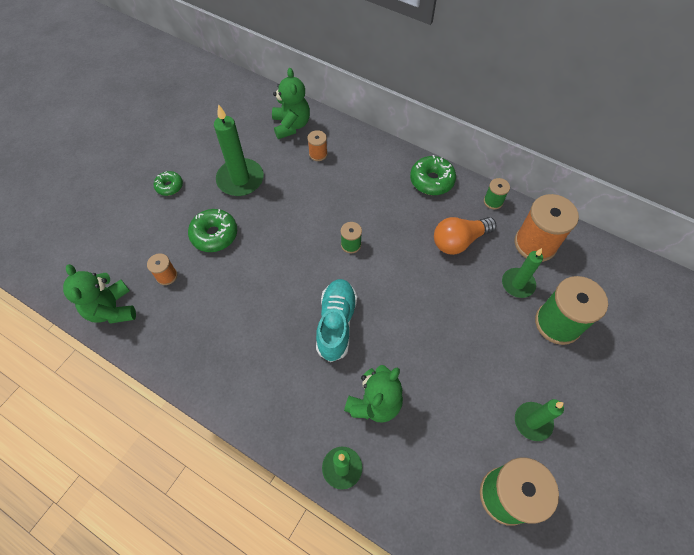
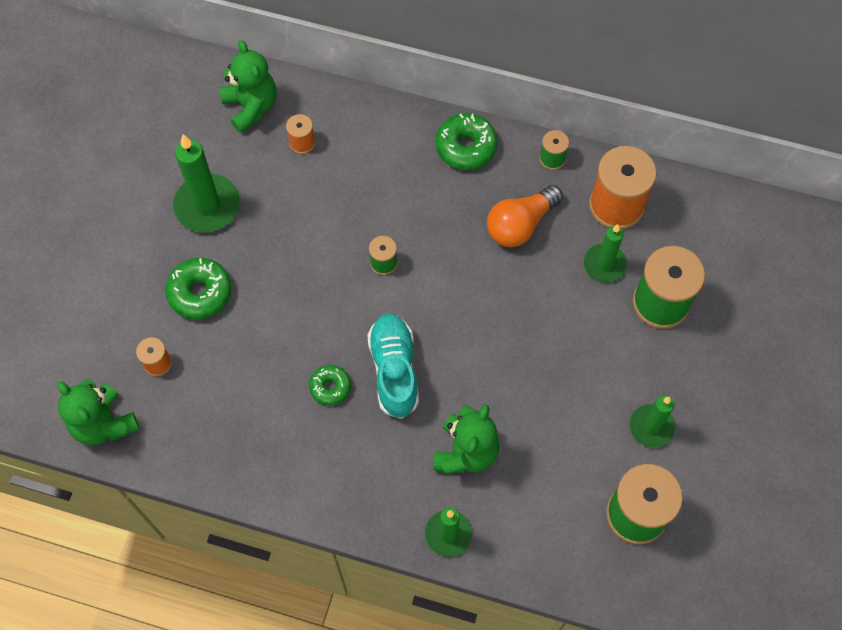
camera: 15 degrees left, 5 degrees up
green donut [154,171,183,196] -> green donut moved to [309,365,351,405]

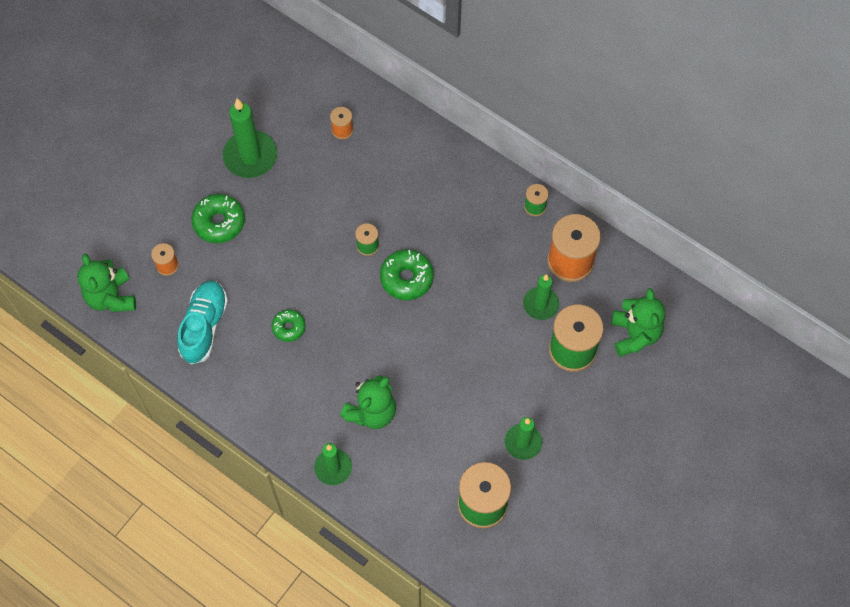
camera: 20 degrees right, 0 degrees up
green teddy bear [220,40,277,133] -> green teddy bear moved to [611,288,665,357]
turquoise shoe [367,314,419,419] -> turquoise shoe moved to [177,281,228,365]
green donut [436,113,498,170] -> green donut moved to [380,249,434,300]
orange light bulb [487,185,563,247] -> none

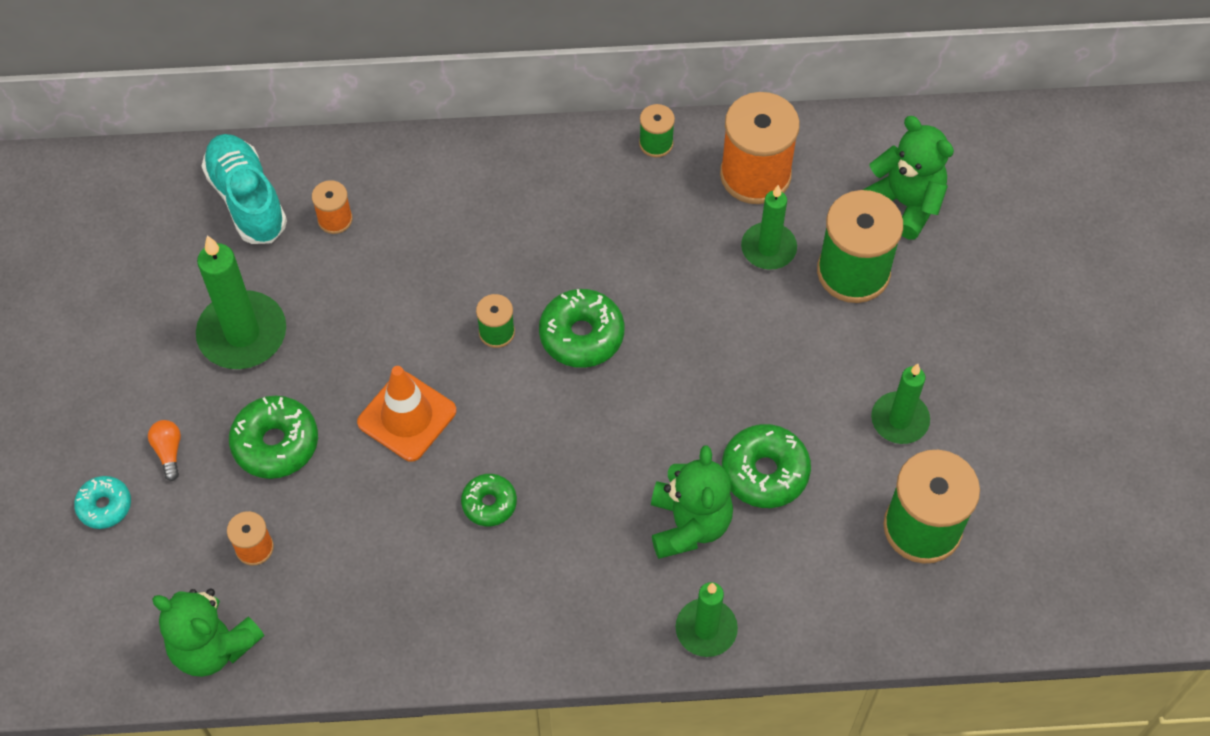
camera: 40 degrees left, 5 degrees down
turquoise shoe [177,281,228,365] -> turquoise shoe moved to [201,134,287,244]
none -> turquoise donut [74,476,131,529]
none -> orange light bulb [148,420,181,481]
none -> orange traffic cone [357,366,457,462]
none -> green donut [722,424,811,508]

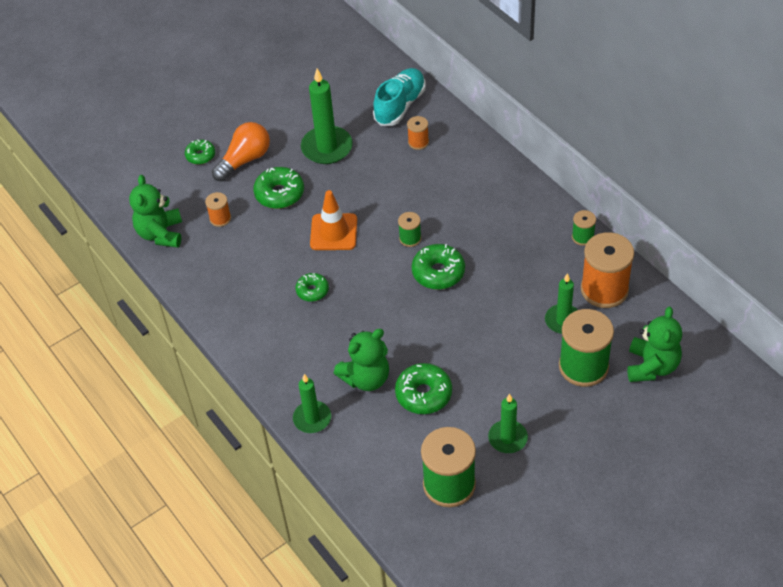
camera: 60 degrees right, 10 degrees down
turquoise donut [74,476,131,529] -> green donut [185,139,215,165]
orange light bulb [148,420,181,481] -> orange light bulb [212,122,270,182], size x2.06

